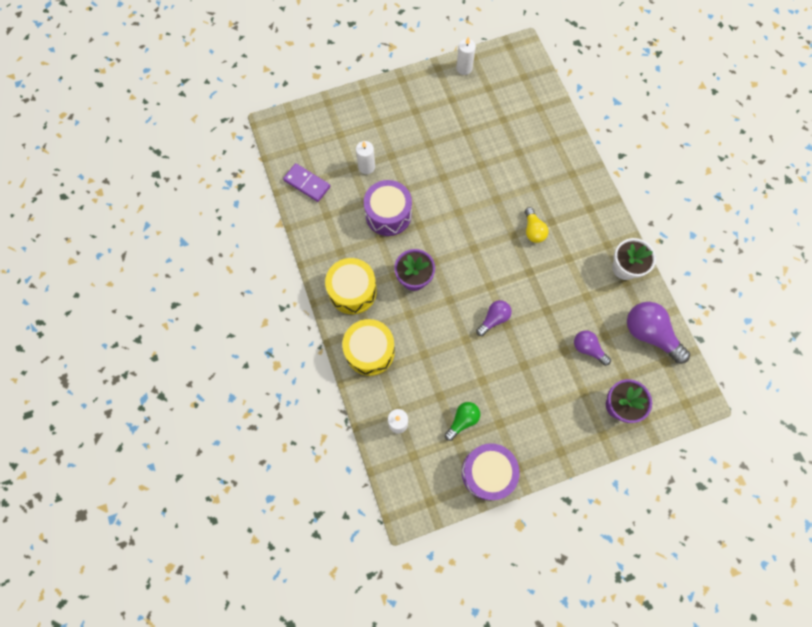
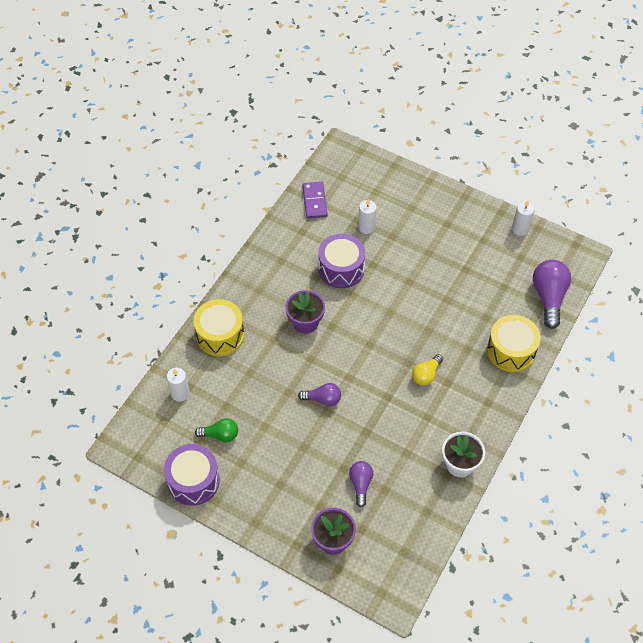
camera: 50 degrees right, 15 degrees down
yellow drum [325,258,377,314] -> yellow drum moved to [487,315,541,372]
purple light bulb [627,302,690,364] -> purple light bulb moved to [533,260,571,329]

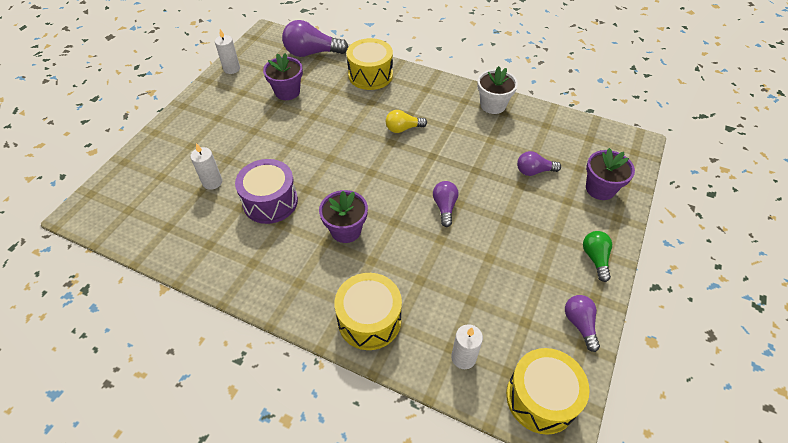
camera: 95 degrees left, 5 degrees down
purple drum [164,444,220,506] -> purple light bulb [565,295,600,352]
green light bulb [195,418,238,442] -> green light bulb moved to [583,231,612,282]
purple domino [302,182,327,219] -> none
yellow light bulb [412,354,443,385] -> yellow light bulb turned 135 degrees clockwise [386,110,427,133]
none -> purple flower pot [263,53,303,100]
none -> yellow drum [506,348,590,435]

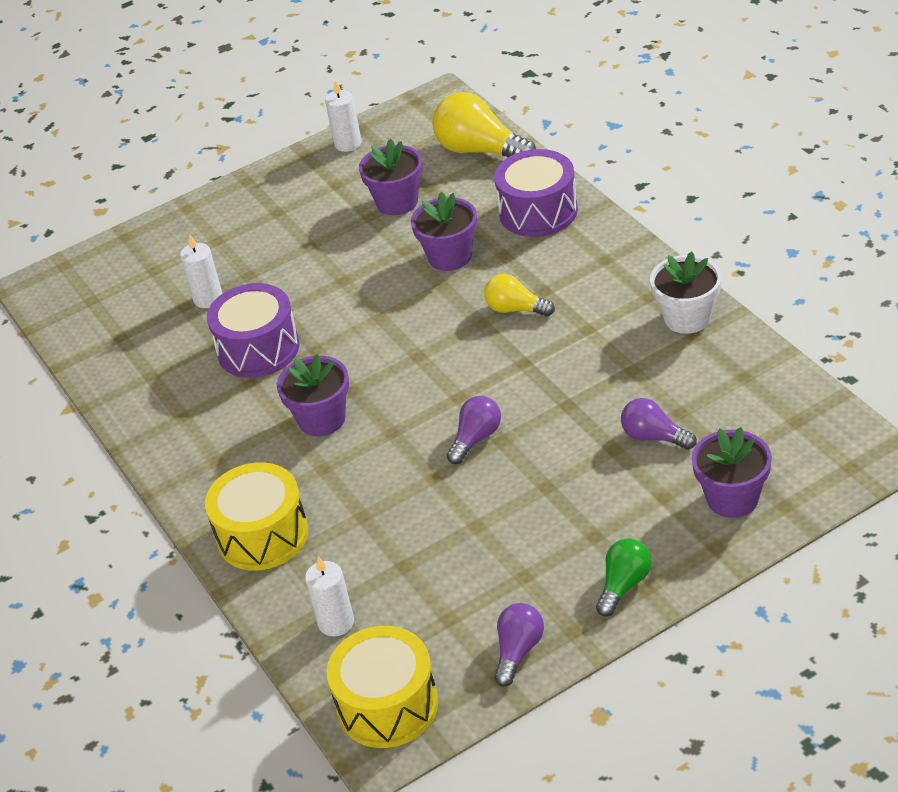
camera: 40 degrees right, 10 degrees down
purple light bulb [282,20,348,57] -> yellow light bulb [432,92,536,157]
yellow drum [347,38,393,90] -> purple drum [494,149,578,237]
none -> purple flower pot [411,192,477,271]

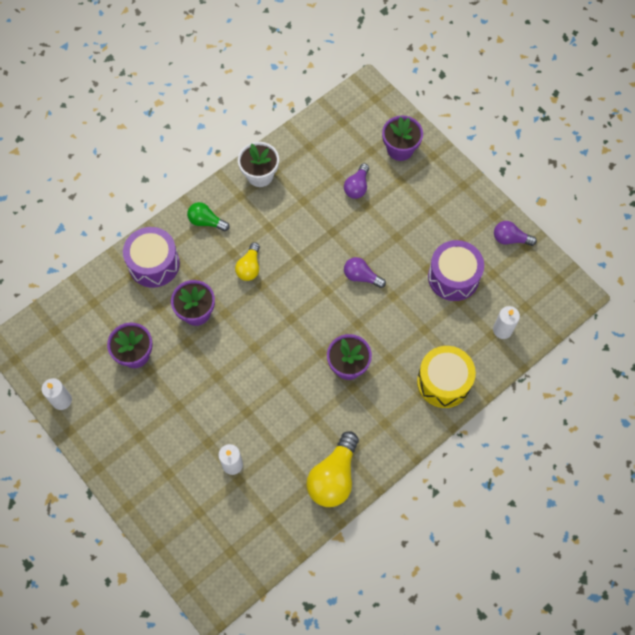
camera: 105 degrees left, 25 degrees up
purple drum [207,283,300,378] -> purple drum moved to [428,240,484,301]
yellow drum [327,626,438,748] -> none
yellow light bulb [432,92,536,157] -> yellow light bulb moved to [306,431,359,507]
green light bulb [596,538,652,617] -> green light bulb moved to [187,202,229,231]

